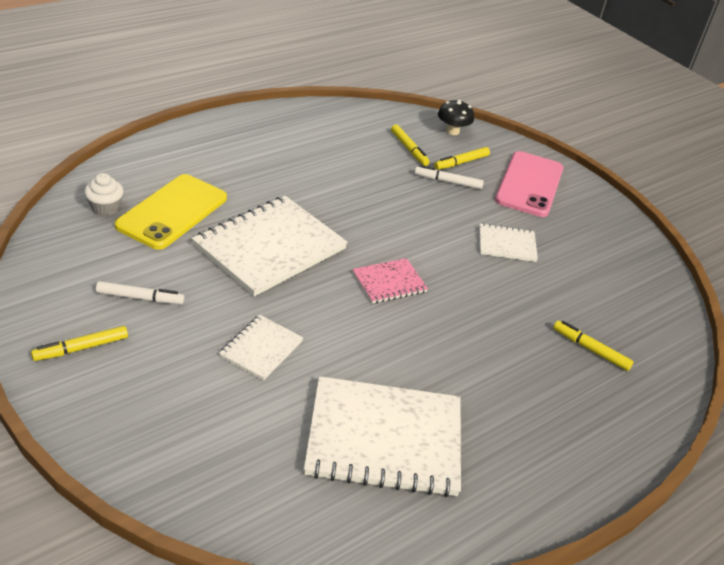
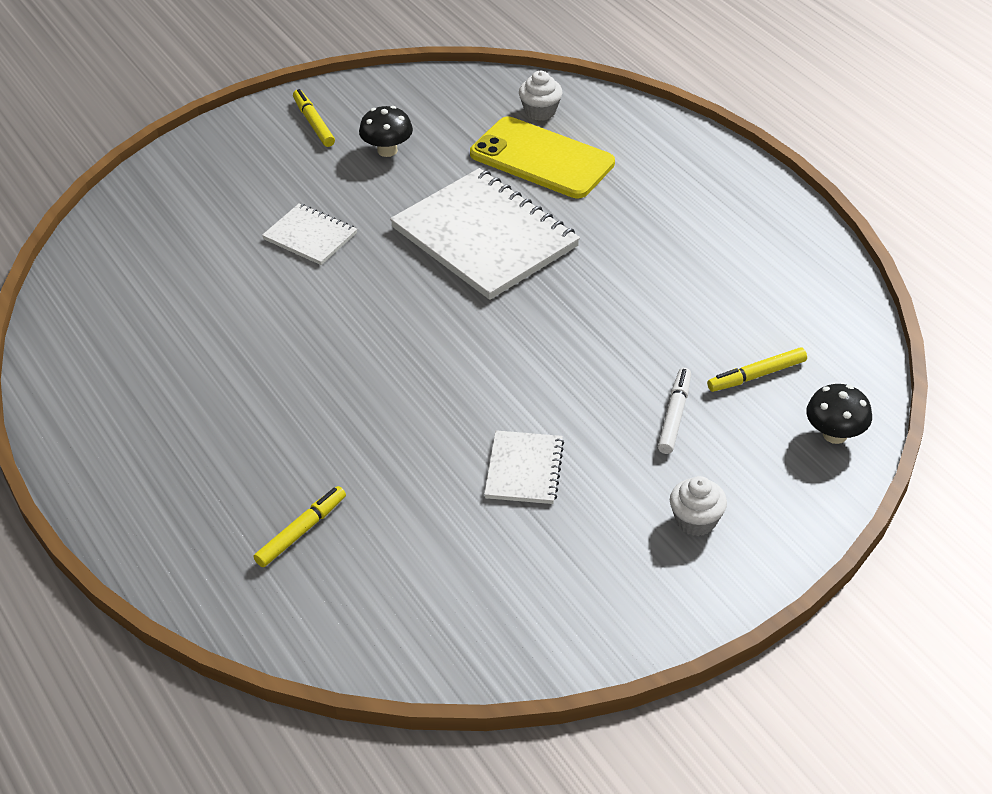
camera: 100 degrees right, 5 degrees up
white marker [96,281,185,304] -> black mushroom [359,106,413,157]
white notebook [304,376,461,497] -> none
pink notebook [352,258,428,304] -> none
yellow marker [434,147,490,170] -> none
pink phone [495,151,563,217] -> white cupcake [670,476,727,536]

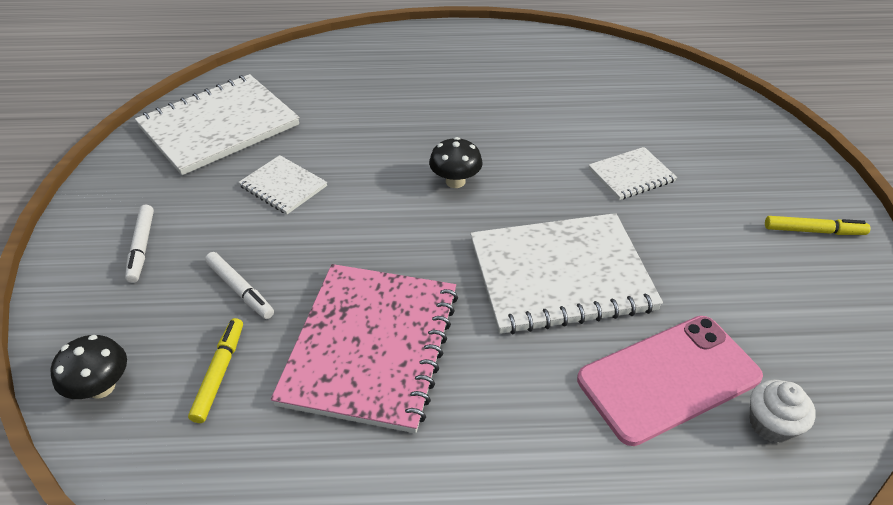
camera: 120 degrees right, 0 degrees up
yellow marker [254,486,346,567] -> none
black mushroom [359,106,413,157] -> black mushroom moved to [429,137,483,188]
yellow phone [470,117,615,198] -> pink phone [577,316,763,446]
white cupcake [670,476,727,536] -> white marker [125,205,154,283]
none -> white notebook [135,74,299,175]
none -> pink notebook [271,264,458,433]

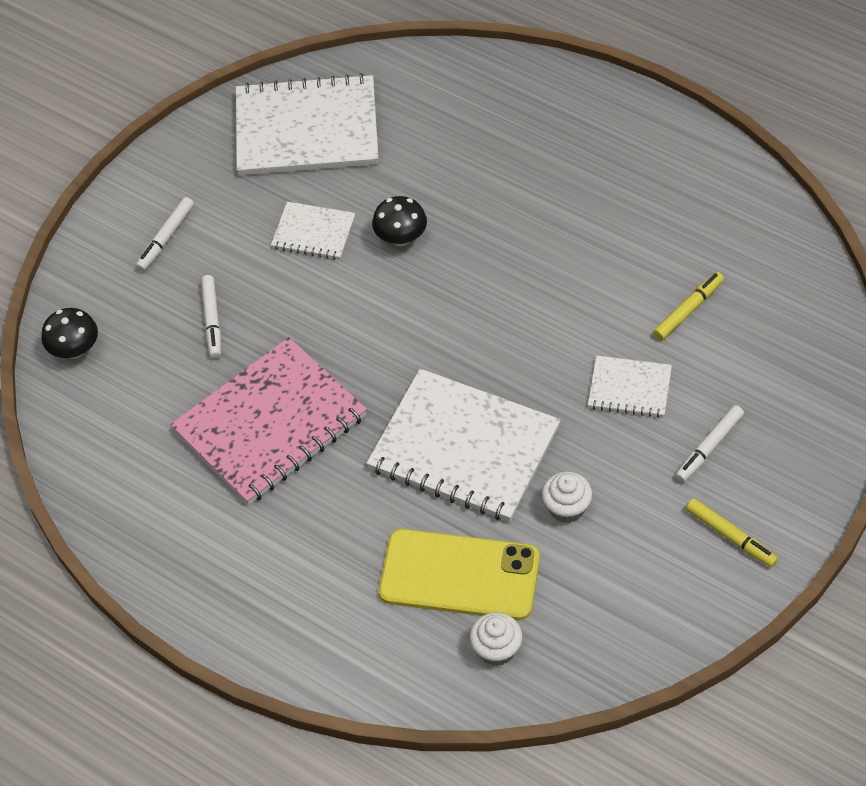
camera: 40 degrees right, 10 degrees up
yellow marker [188,318,243,423] -> yellow marker moved to [653,272,724,340]
white notebook [238,155,327,214] -> white notebook turned 60 degrees counterclockwise [271,202,355,260]
black mushroom [429,137,483,188] -> black mushroom moved to [372,196,427,246]
pink phone [577,316,763,446] -> yellow phone [379,529,540,621]
none -> white cupcake [542,472,592,523]
none -> white marker [675,405,744,482]

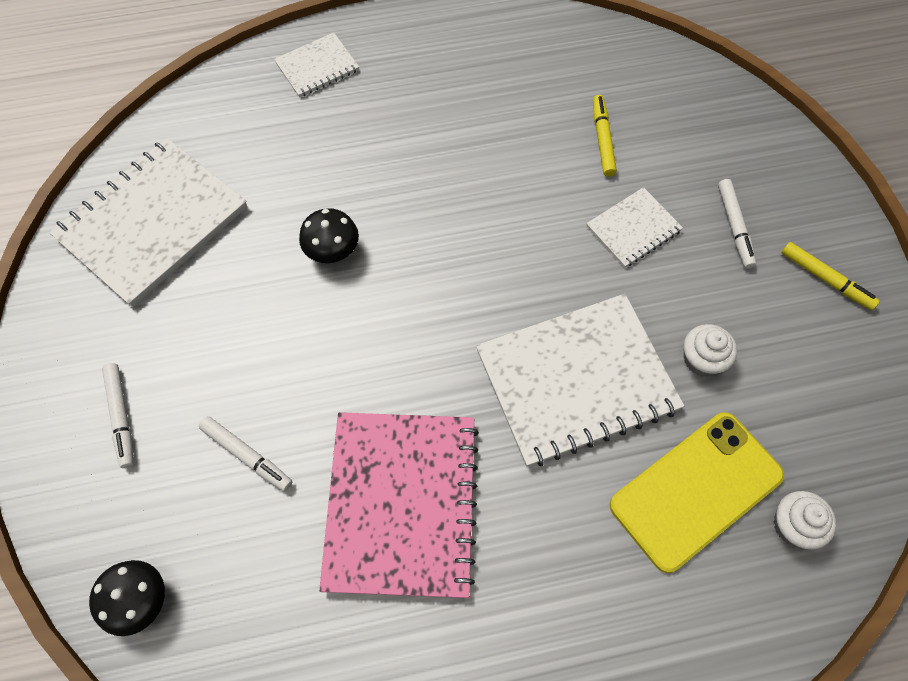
camera: 50 degrees left, 10 degrees up
white notebook [271,202,355,260] -> white notebook moved to [274,32,359,98]
yellow marker [686,498,778,567] -> yellow marker turned 45 degrees clockwise [781,242,880,310]

